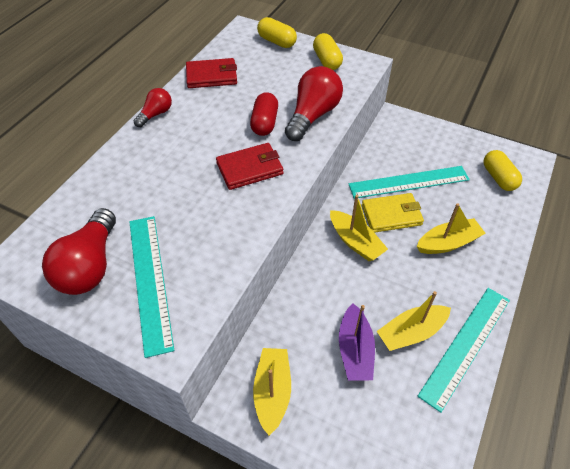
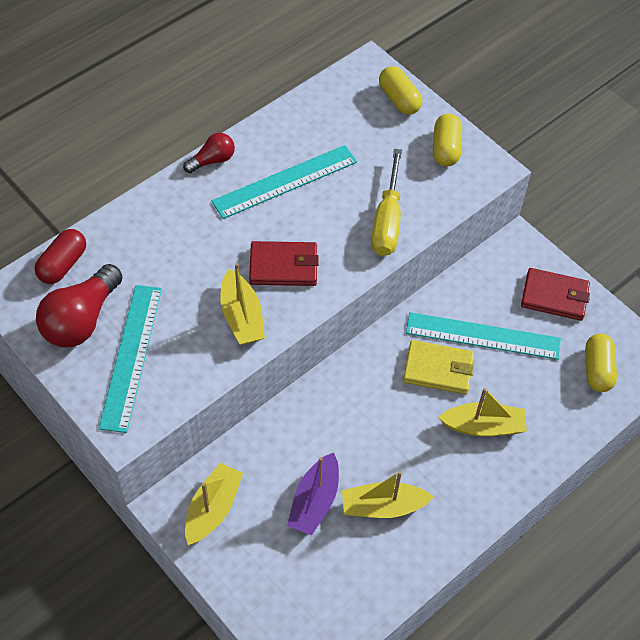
camera: 20 degrees right, 5 degrees up
red wallet [186,58,237,88] -> red wallet moved to [521,268,590,321]
red capsule [250,92,278,136] -> red capsule moved to [35,229,86,284]
red light bulb [285,66,343,141] -> yellow screwdriver [371,149,402,256]
yellow boat [330,195,388,261] -> yellow boat moved to [220,263,265,345]
turquoise ruler [418,288,510,413] -> turquoise ruler moved to [212,145,357,219]

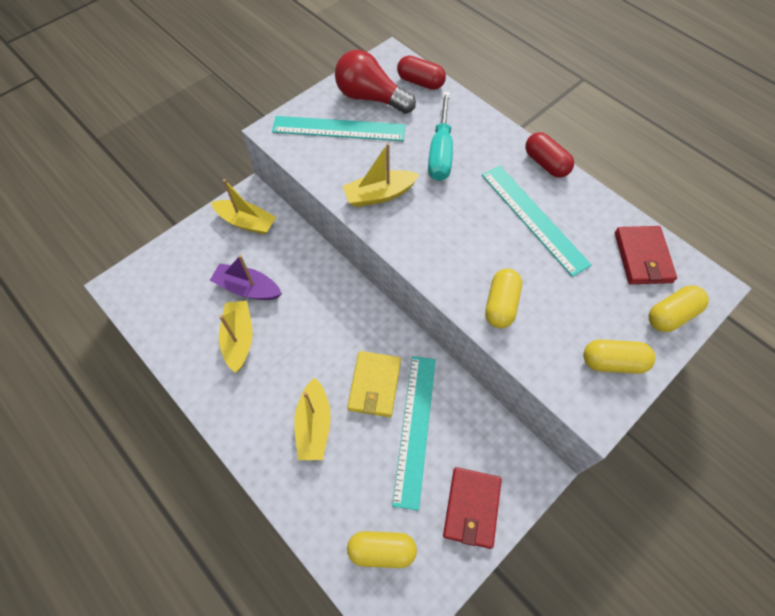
camera: 90 degrees right, 5 degrees up
red light bulb [183,133,235,173] -> red capsule [525,132,574,178]
red wallet [249,241,319,286] -> red wallet moved to [615,226,677,284]
yellow screwdriver [371,149,402,256] -> yellow capsule [485,269,522,328]
none -> turquoise screwdriver [428,91,453,181]

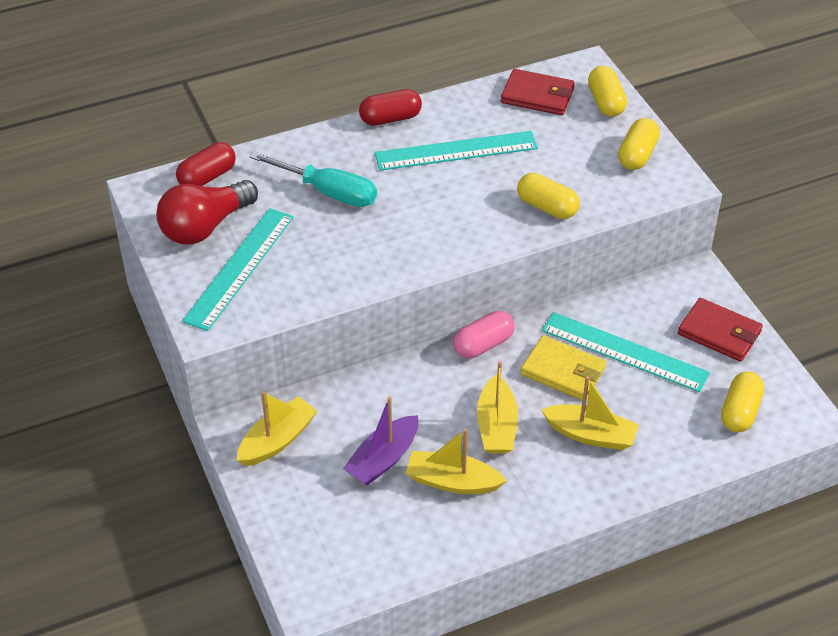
camera: 70 degrees left, 15 degrees down
yellow boat [342,143,420,207] -> yellow boat moved to [477,361,518,454]
none -> pink capsule [453,311,515,358]

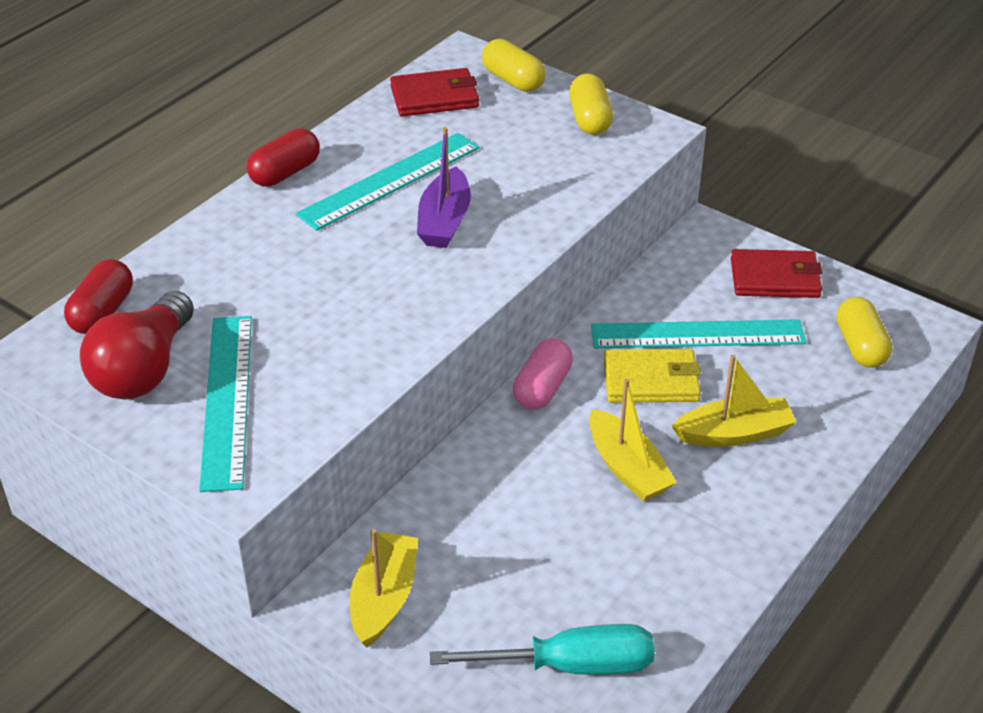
camera: 30 degrees left, 5 degrees down
turquoise screwdriver [249,152,377,207] -> turquoise screwdriver moved to [430,624,654,675]
purple boat [343,397,418,485] -> purple boat moved to [417,127,471,248]
yellow boat [406,428,507,494] -> none
yellow capsule [517,173,580,219] -> none

